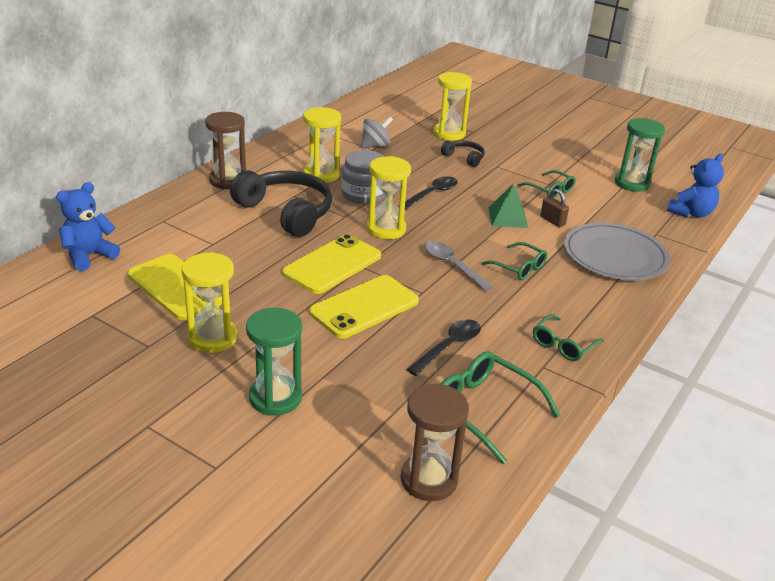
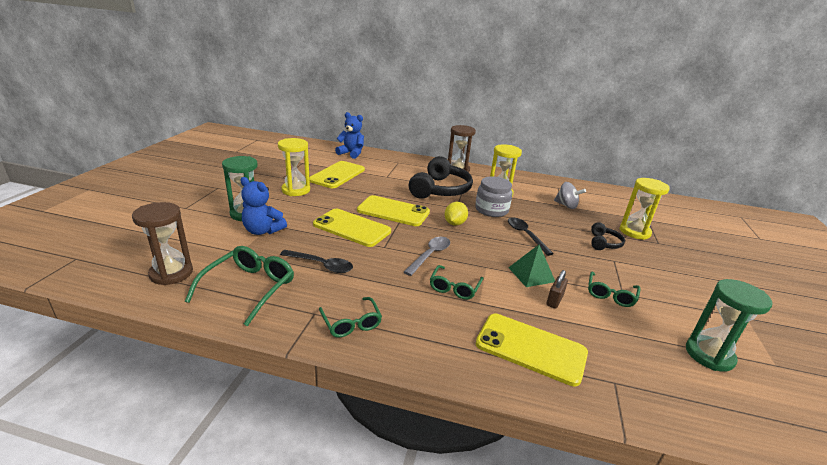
camera: 70 degrees right, 5 degrees down
yellow hourglass [367,156,411,239] -> yellow lemon [445,202,468,226]
black spoon [398,176,458,210] -> black spoon turned 135 degrees counterclockwise [508,217,554,256]
green glasses [533,314,604,361] -> green glasses turned 135 degrees counterclockwise [319,297,382,338]
grey plate [564,223,670,281] -> yellow phone [476,314,588,386]
blue teddy bear [667,154,724,217] -> blue teddy bear moved to [240,177,287,235]

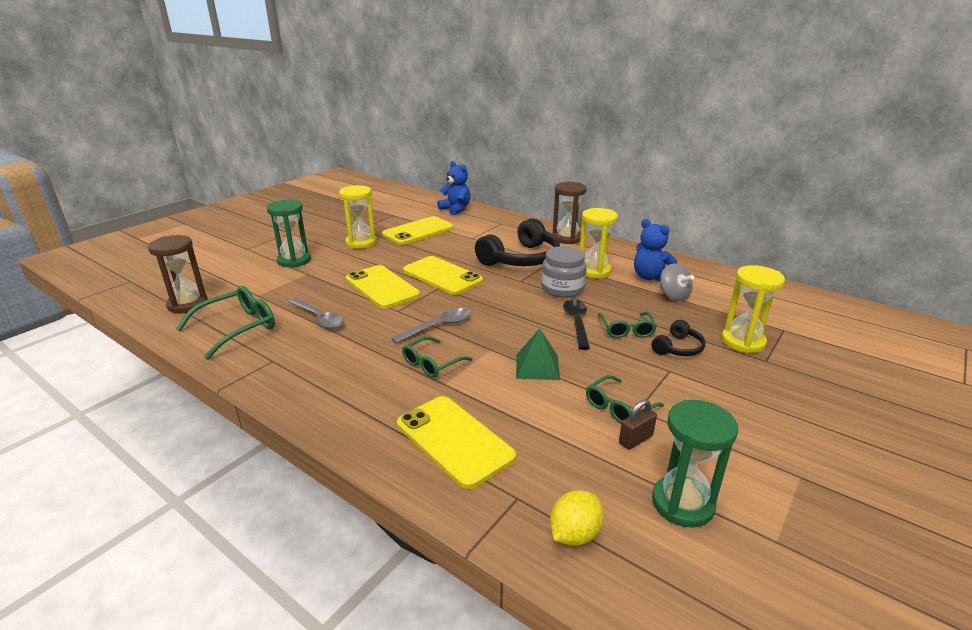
camera: 25 degrees right, 0 degrees up
blue teddy bear [240,177,287,235] -> blue teddy bear moved to [634,219,678,281]
black spoon [280,250,353,273] -> grey spoon [289,298,343,329]
green glasses [319,297,382,338] -> green glasses moved to [598,312,657,338]
yellow lemon [445,202,468,226] -> yellow lemon moved to [550,490,604,546]
brown padlock [546,270,568,309] -> brown padlock moved to [619,399,657,450]

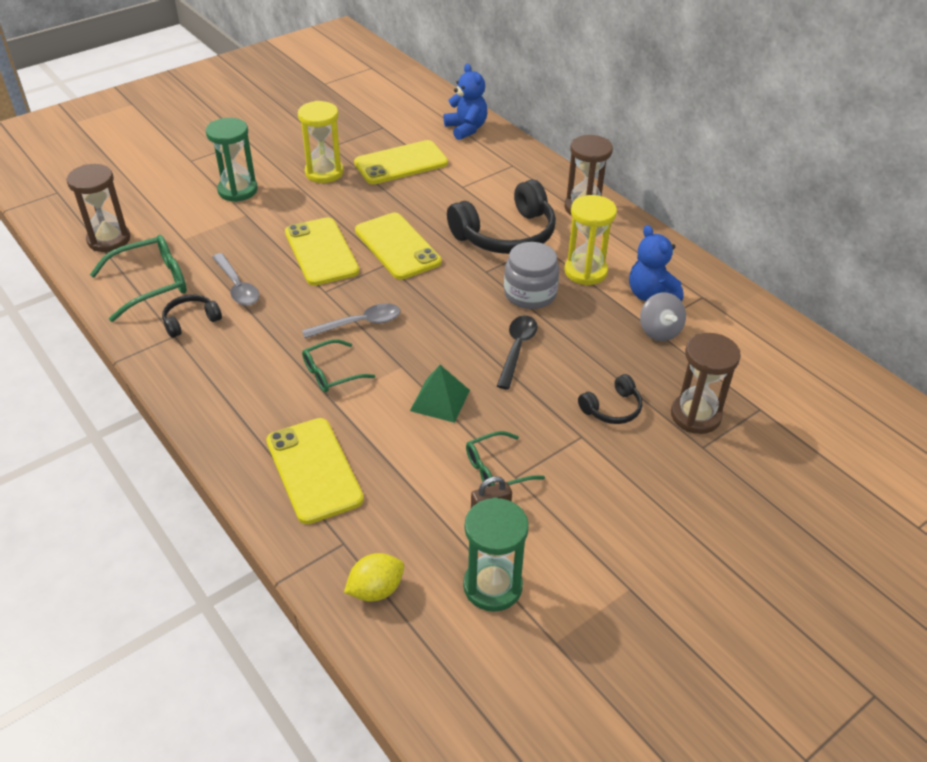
camera: 15 degrees right, 15 degrees up
green glasses [598,312,657,338] -> none
yellow hourglass [721,265,785,353] -> brown hourglass [671,333,741,434]
none -> black headphones [162,294,222,338]

